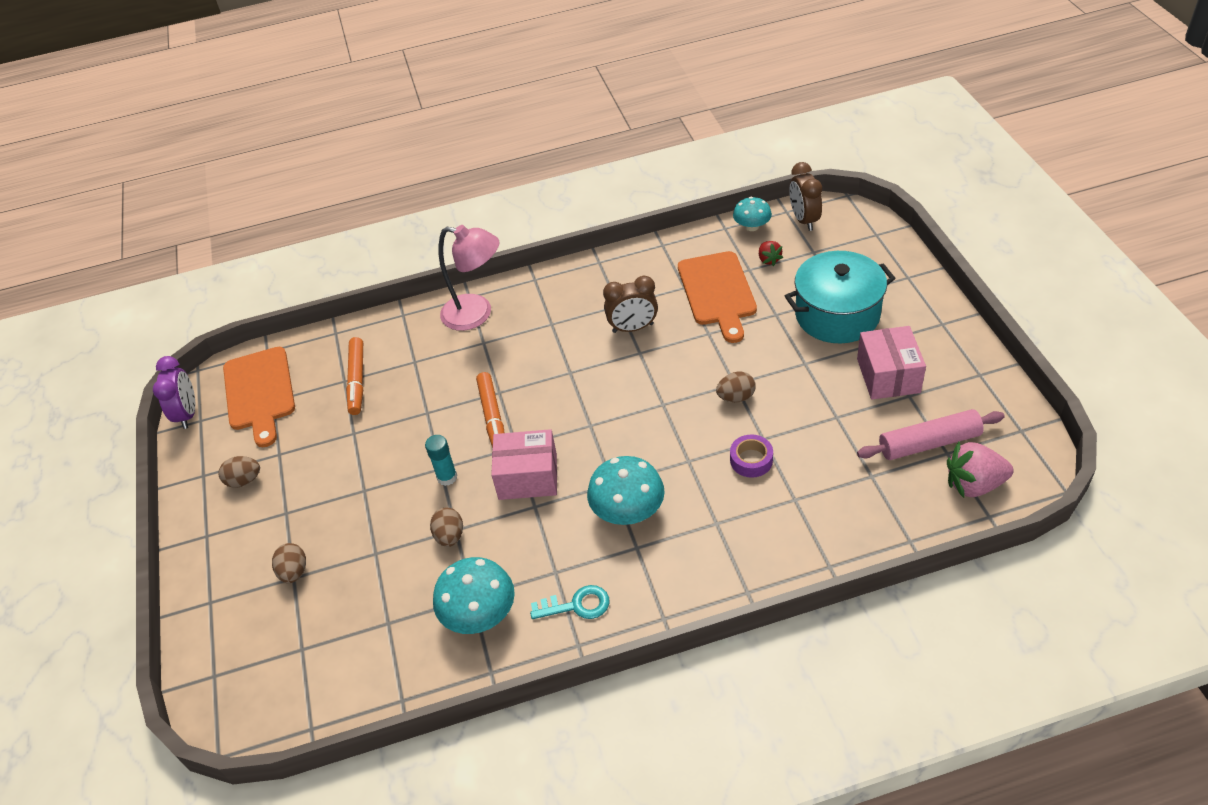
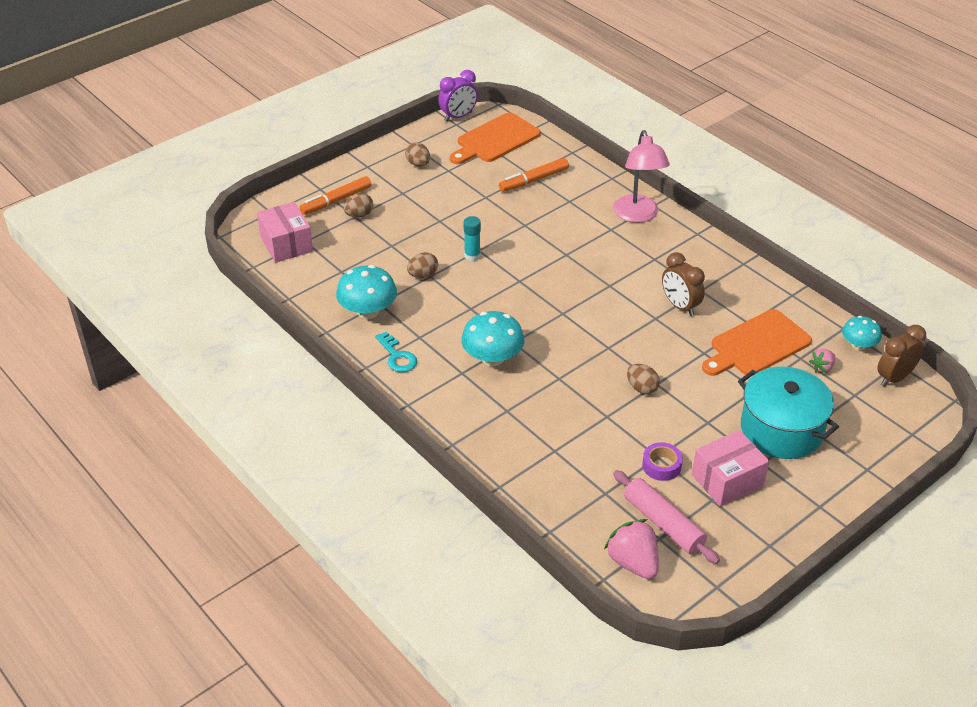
camera: 60 degrees right, 5 degrees down
orange marker [476,372,505,448] -> orange marker moved to [300,176,371,215]
pink box [491,429,557,500] -> pink box moved to [257,202,313,263]
purple tape [730,434,773,478] -> purple tape moved to [642,442,683,481]
red strawberry [759,241,783,266] -> pink strawberry [809,349,835,373]

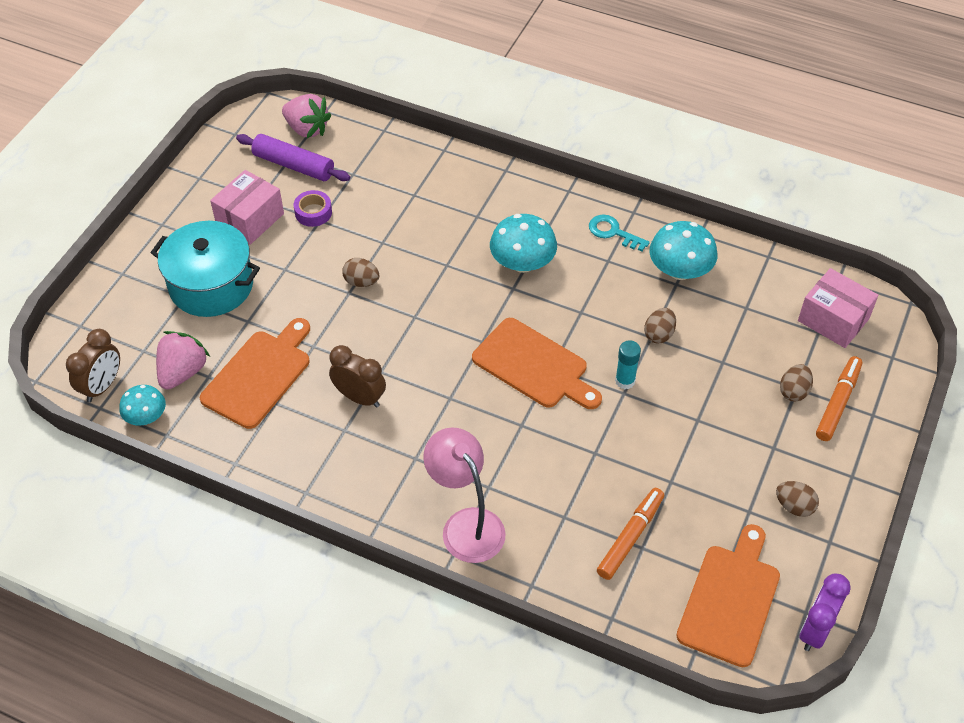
camera: 155 degrees right, 10 degrees up
pink rolling pin [613,470,720,564] -> purple rolling pin [236,134,350,181]
pink strawberry [809,349,835,373] -> pink strawberry [156,331,210,390], size x1.83
none -> orange cutting board [472,318,602,409]

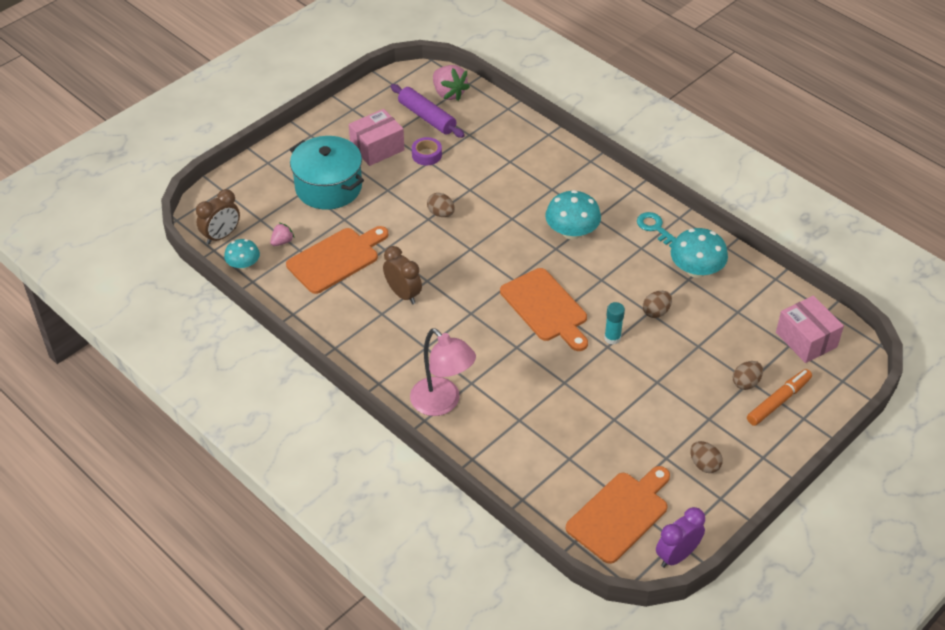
camera: 20 degrees right, 5 degrees down
pink strawberry [156,331,210,390] -> pink strawberry [270,223,295,246], size x0.55
pink lamp [423,427,506,563] -> pink lamp turned 150 degrees clockwise [410,328,476,416]
orange marker [597,488,664,580] -> none

